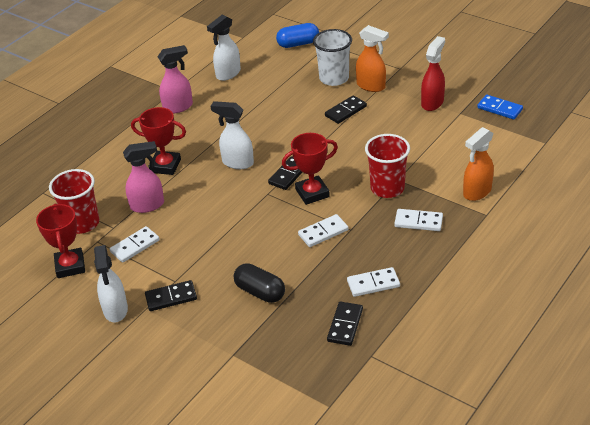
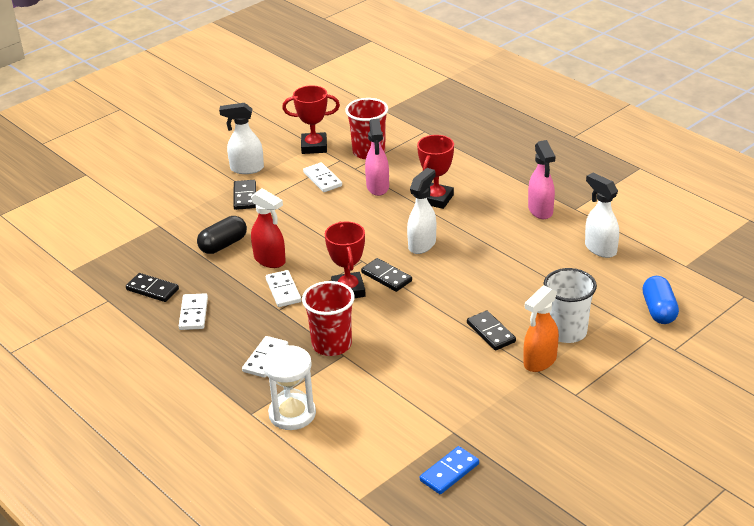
camera: 100 degrees right, 5 degrees down
red spray bottle [421,36,445,111] -> red spray bottle moved to [251,188,286,268]
orange spray bottle [463,127,494,201] -> white hourglass [262,345,316,430]

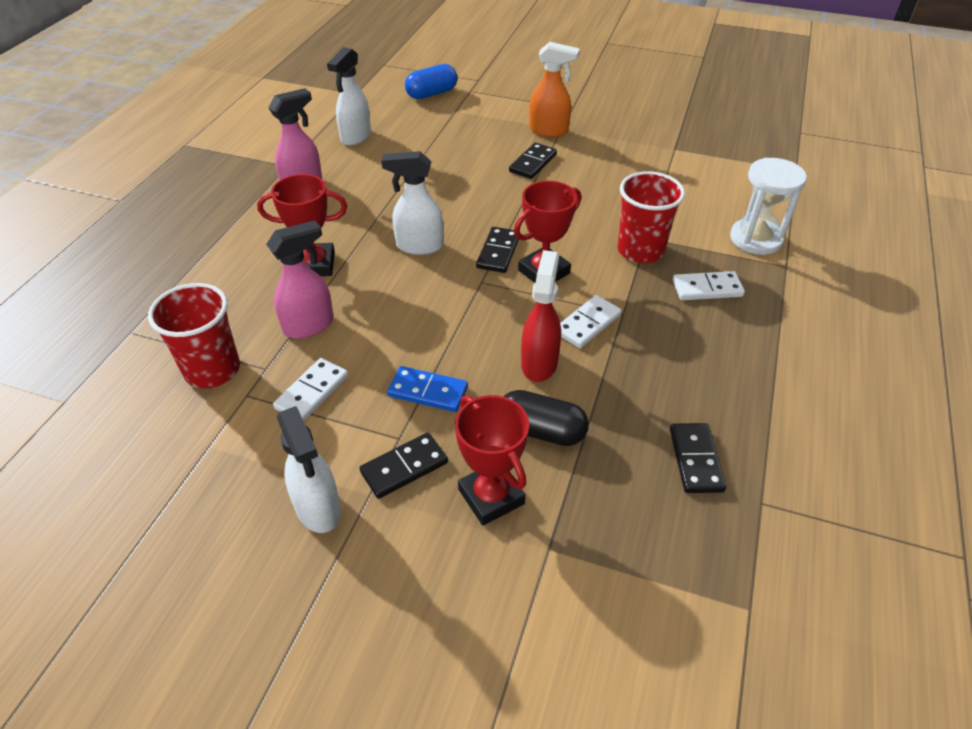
camera: 120 degrees left, 10 degrees up
white domino [179,293,208,330] -> none
red trophy [282,85,340,154] -> red trophy moved to [455,395,529,525]
blue domino [420,446,479,494] -> blue domino moved to [387,366,468,412]
white cup [543,268,597,343] -> none

